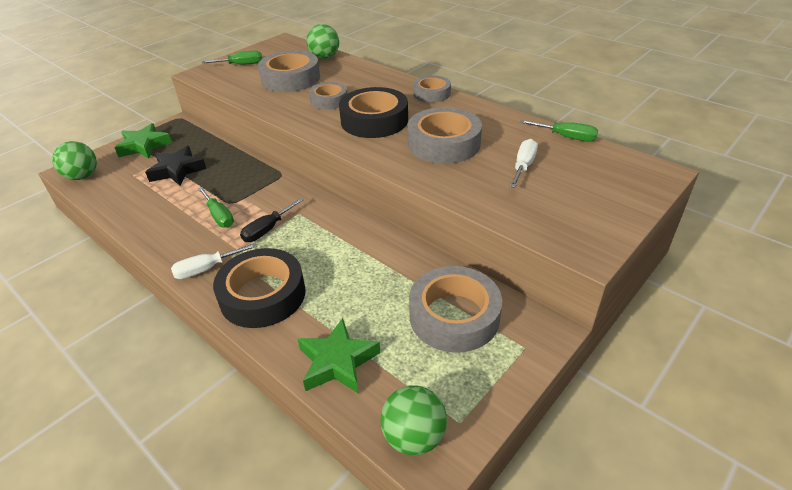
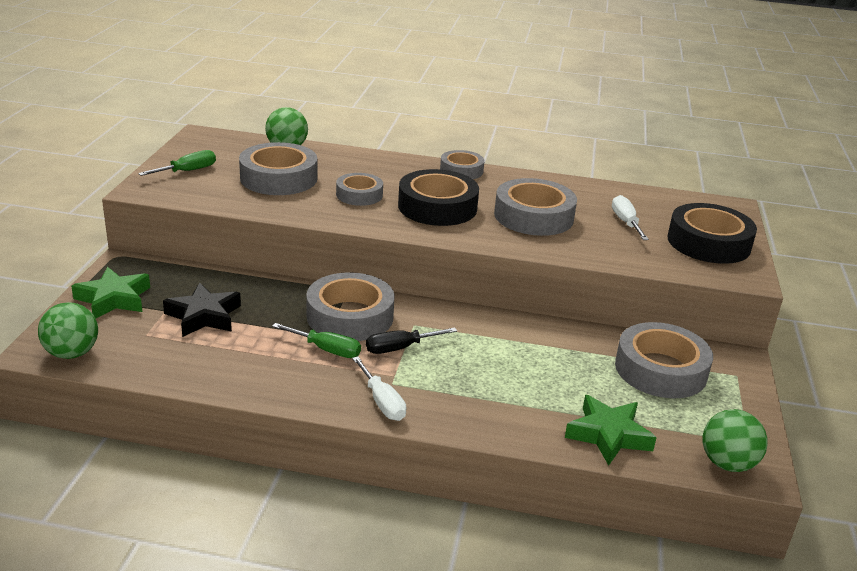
camera: 35 degrees left, 10 degrees down
white screwdriver [171,243,257,279] -> white screwdriver turned 60 degrees counterclockwise [352,356,406,421]
black tape [213,248,306,328] -> black tape moved to [668,203,757,264]
black screwdriver [240,198,304,242] -> black screwdriver turned 60 degrees clockwise [366,327,457,354]
green screwdriver [520,120,598,142] -> none
none -> grey tape [306,272,395,341]

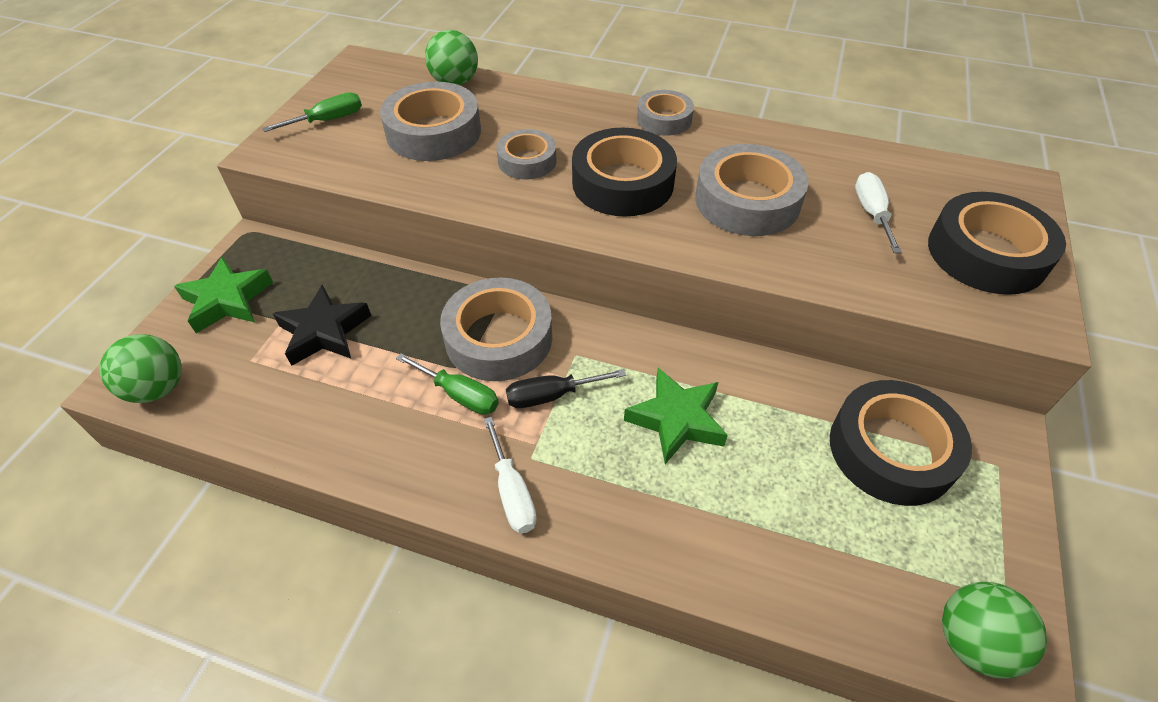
camera: 10 degrees right, 20 degrees up
green star [565,395,657,466] -> green star moved to [624,368,728,464]
grey tape [615,322,713,398] -> black tape [830,380,972,506]

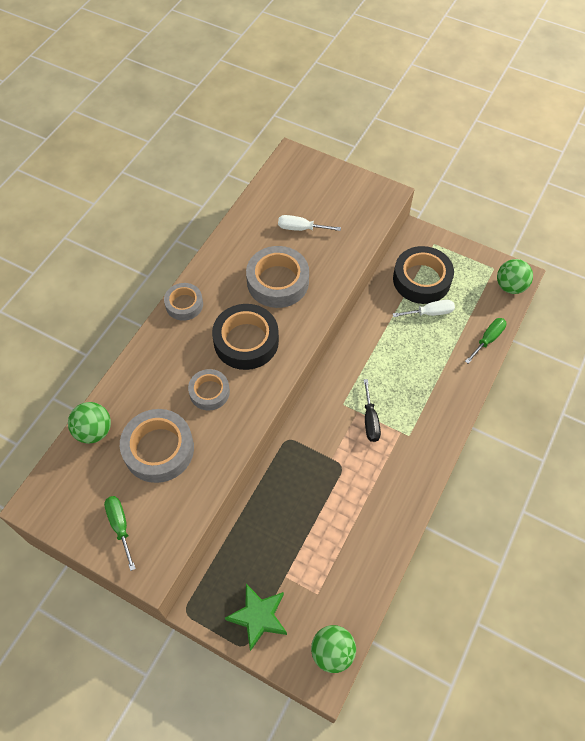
camera: 80 degrees left, 10 degrees up
black star [273,285,371,366] -> none
green screwdriver [396,353,499,415] -> green screwdriver moved to [465,318,507,364]
grey tape [440,277,552,381] -> none
white screwdriver [484,417,537,533] -> white screwdriver moved to [393,300,455,317]
green star [624,368,728,464] -> none
black tape [928,192,1066,295] -> none

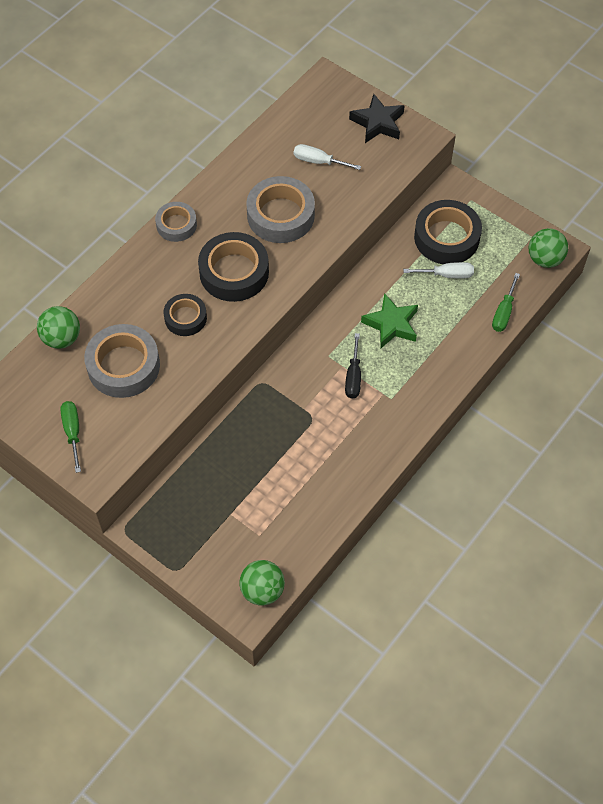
camera: 10 degrees right, 0 degrees up
grey tape [188,369,230,411] -> black tape [164,294,207,336]
green star [225,584,287,651] -> green star moved to [361,293,418,348]
green screwdriver [465,318,507,364] -> green screwdriver turned 150 degrees clockwise [492,273,520,332]
none -> black star [349,94,405,143]

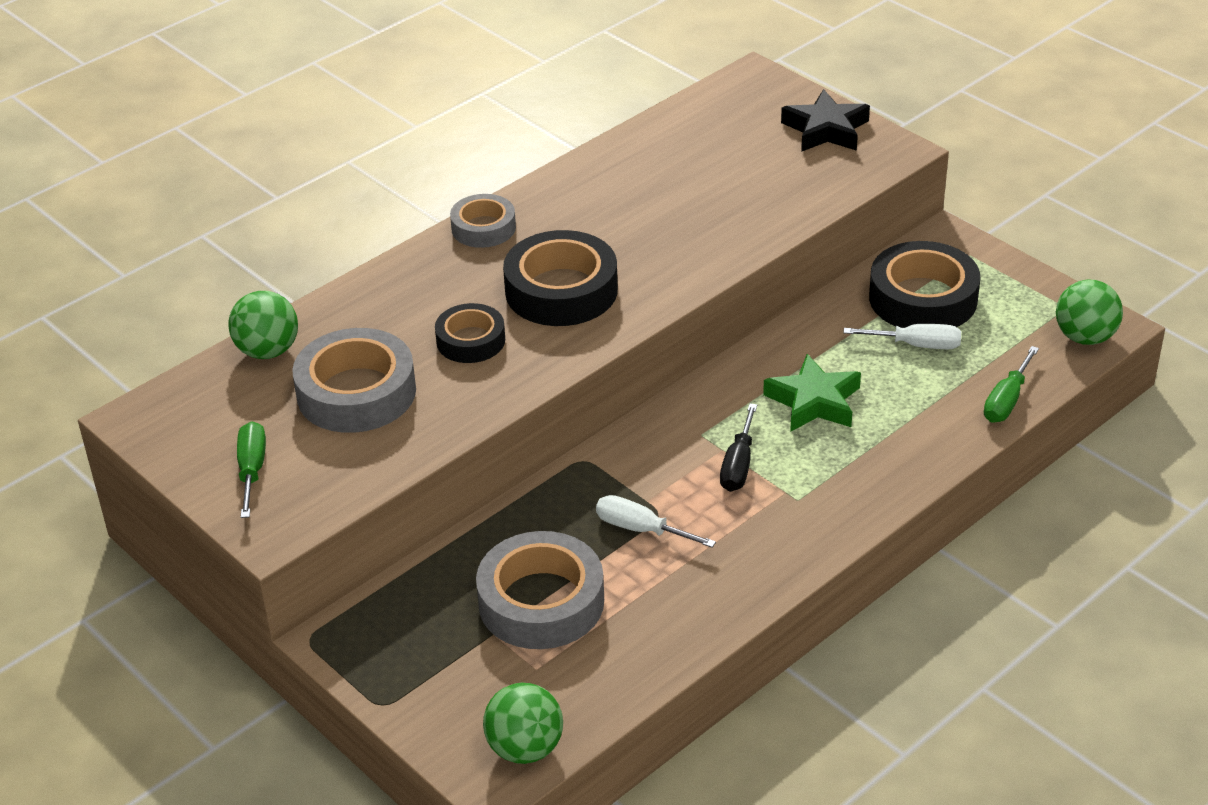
camera: 10 degrees right, 20 degrees down
grey tape [246,176,315,243] -> grey tape moved to [476,531,604,649]
white screwdriver [294,144,361,170] -> white screwdriver moved to [596,495,716,548]

